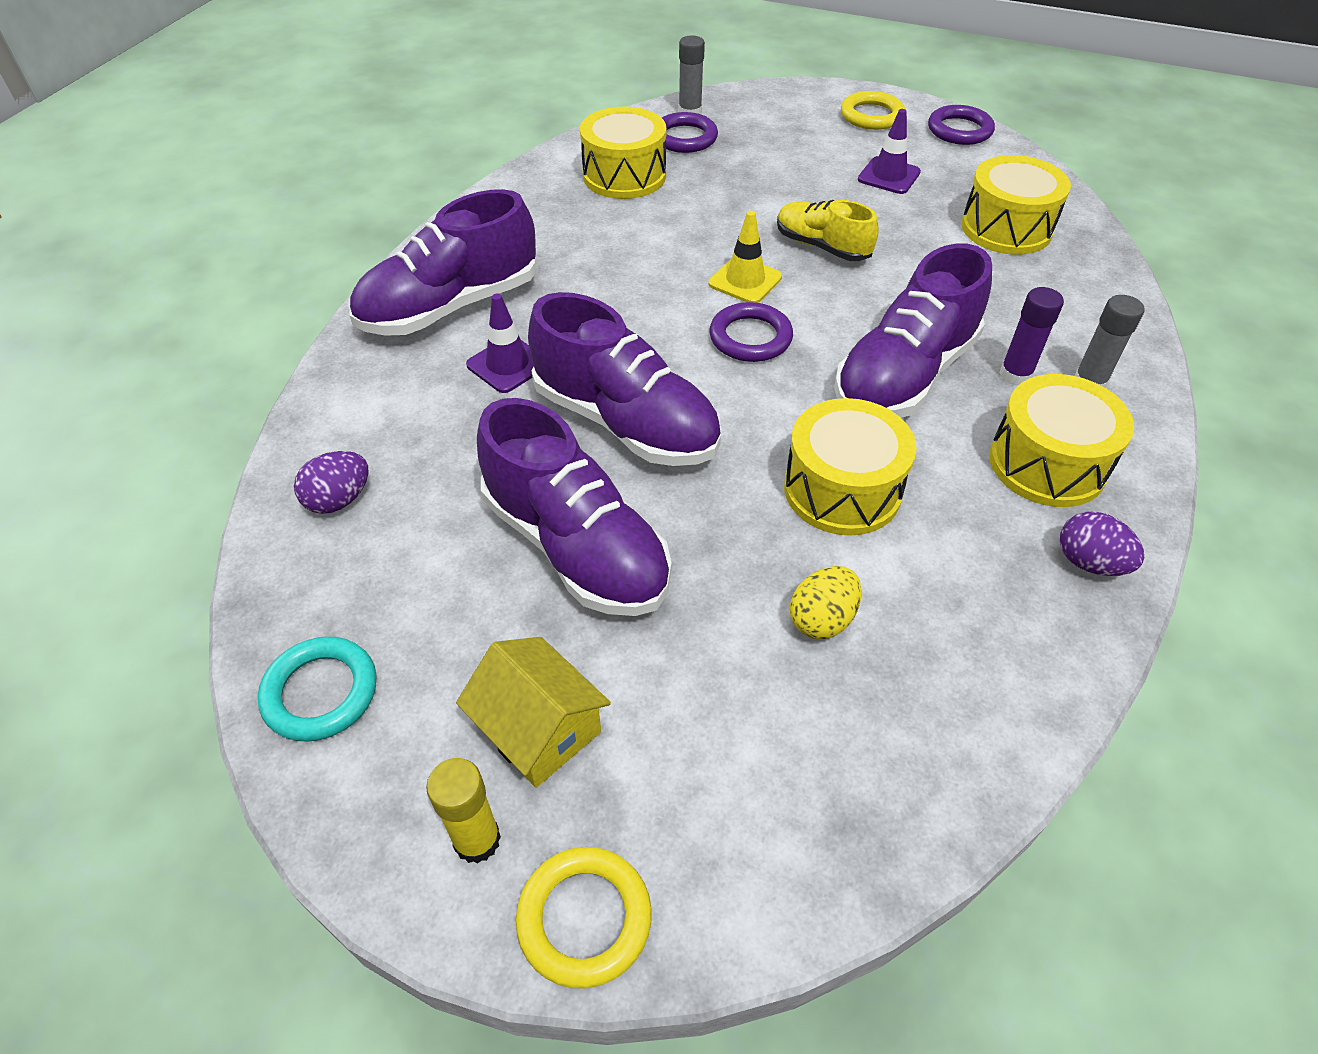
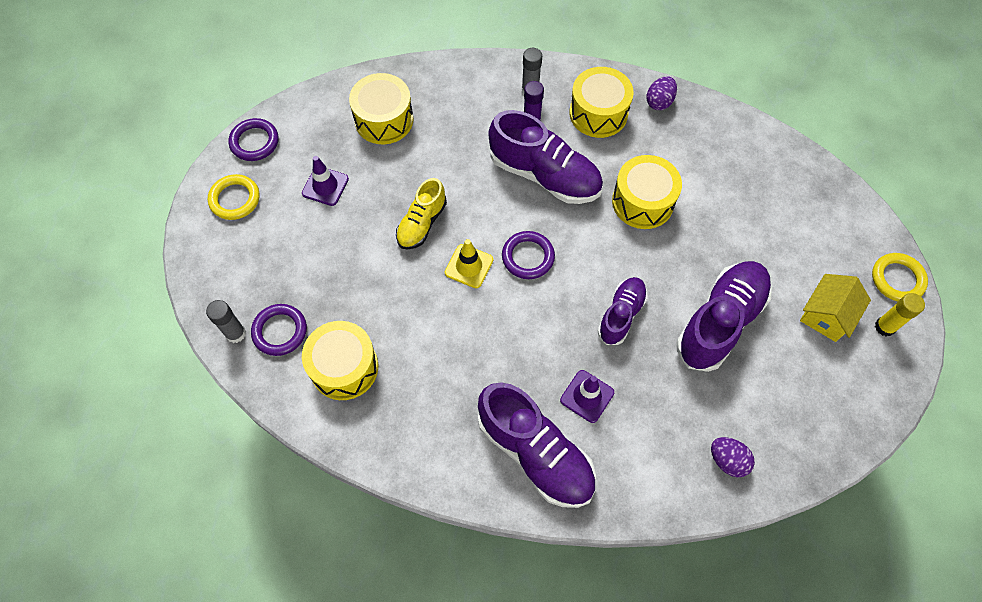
camera: 100 degrees left, 15 degrees up
turquoise ring [258,636,377,742] -> none
purple shoe [528,292,721,466] -> purple shoe [598,277,648,345], size x0.59
yellow egg [790,566,862,639] -> none

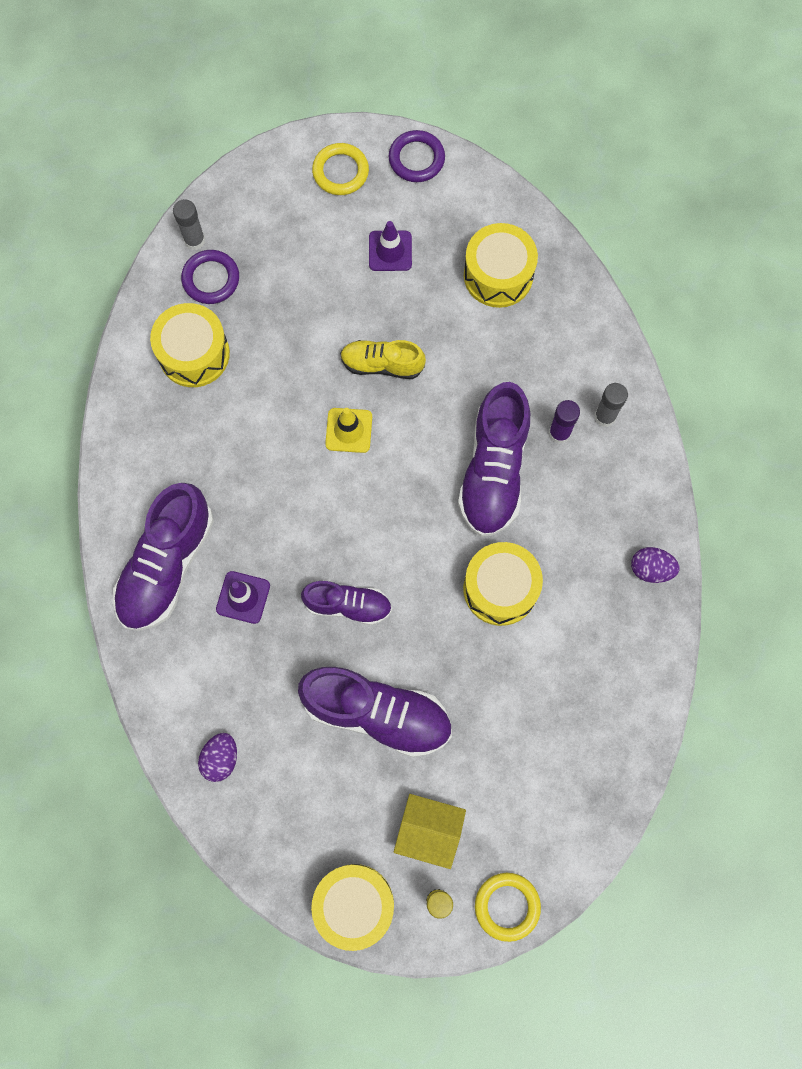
camera: 70 degrees right, 10 degrees up
purple ring [502,231,555,279] -> none
yellow drum [569,67,634,138] -> yellow drum moved to [311,864,394,951]

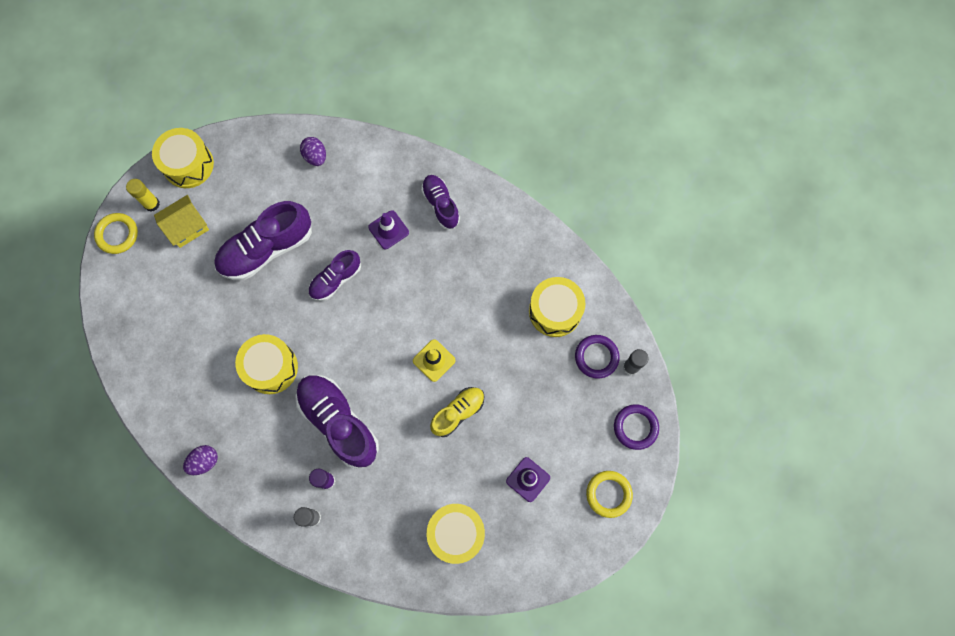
camera: 130 degrees right, 0 degrees up
purple shoe [113,483,214,631] -> purple shoe [421,175,460,229], size x0.59
purple ring [389,130,445,182] -> purple ring moved to [614,404,659,450]

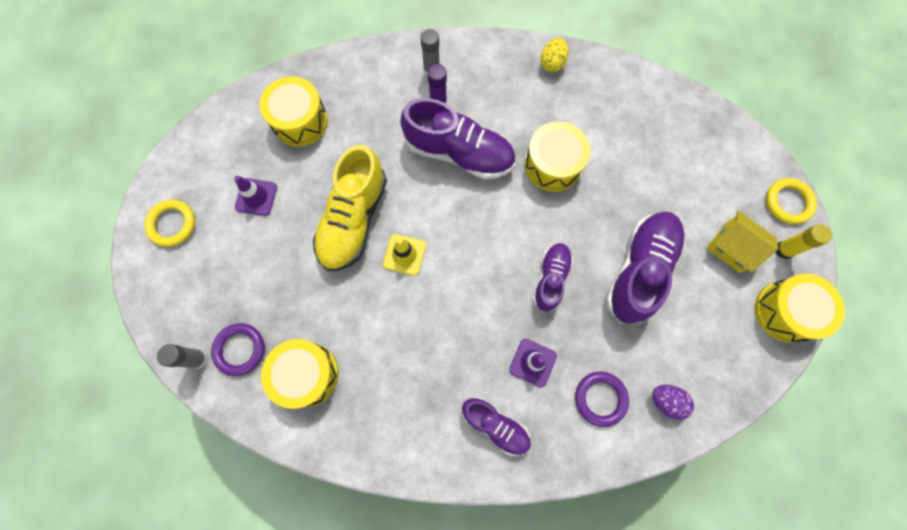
camera: 150 degrees right, 0 degrees up
yellow house [154,195,209,248] -> yellow house turned 75 degrees counterclockwise [707,211,778,273]
purple egg [183,445,218,475] -> yellow egg [540,38,568,72]
yellow shoe [430,387,484,437] -> yellow shoe [313,145,387,271], size x1.70
purple ring [614,404,659,450] -> purple ring moved to [575,372,629,427]

